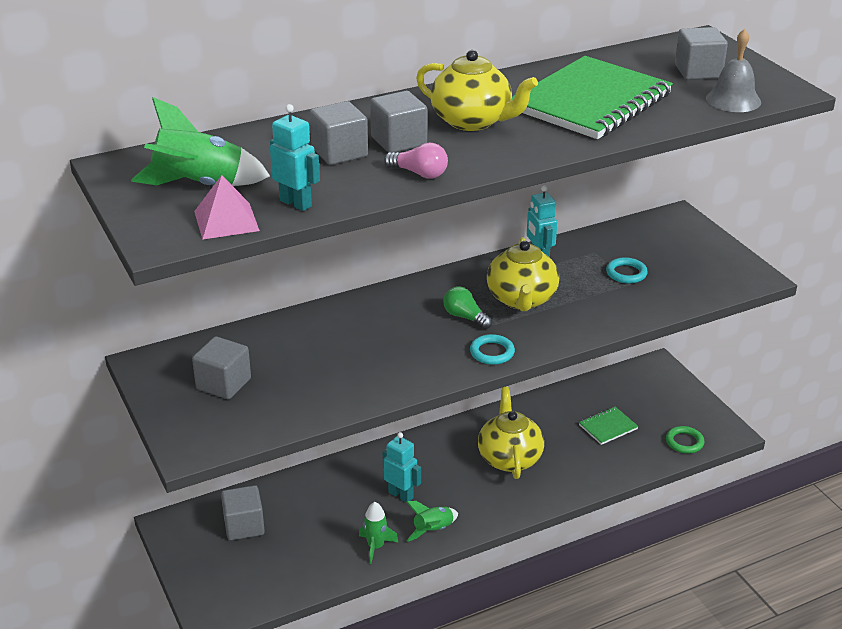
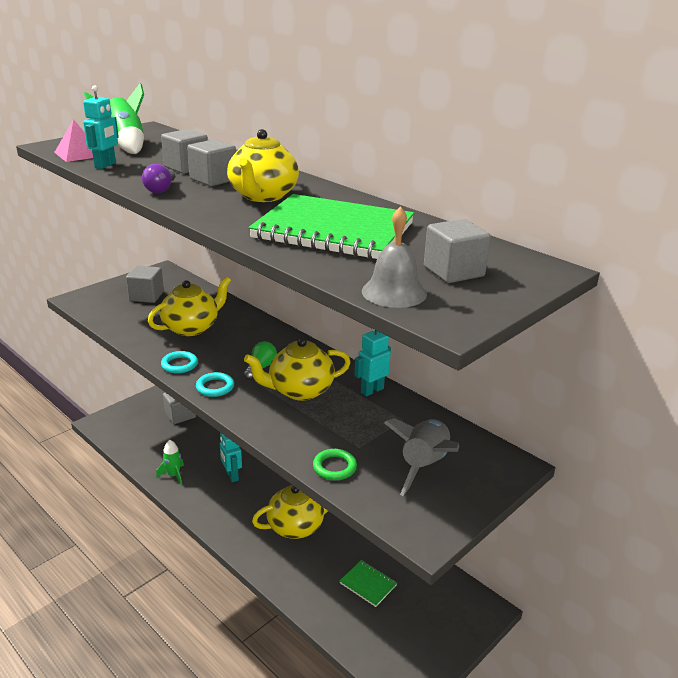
camera: 70 degrees right, 5 degrees down
turquoise robot [383,432,421,503] -> turquoise robot turned 135 degrees clockwise [220,433,242,482]
pink light bulb [384,143,448,179] -> purple light bulb [142,164,175,193]
green rocket [406,501,458,542] -> none
turquoise ring [606,257,648,283] -> turquoise ring moved to [161,351,198,373]
green ring [666,426,705,454] -> green ring moved to [313,449,357,480]
none -> yellow teapot [148,277,231,336]
none -> grey rocket [384,418,459,496]

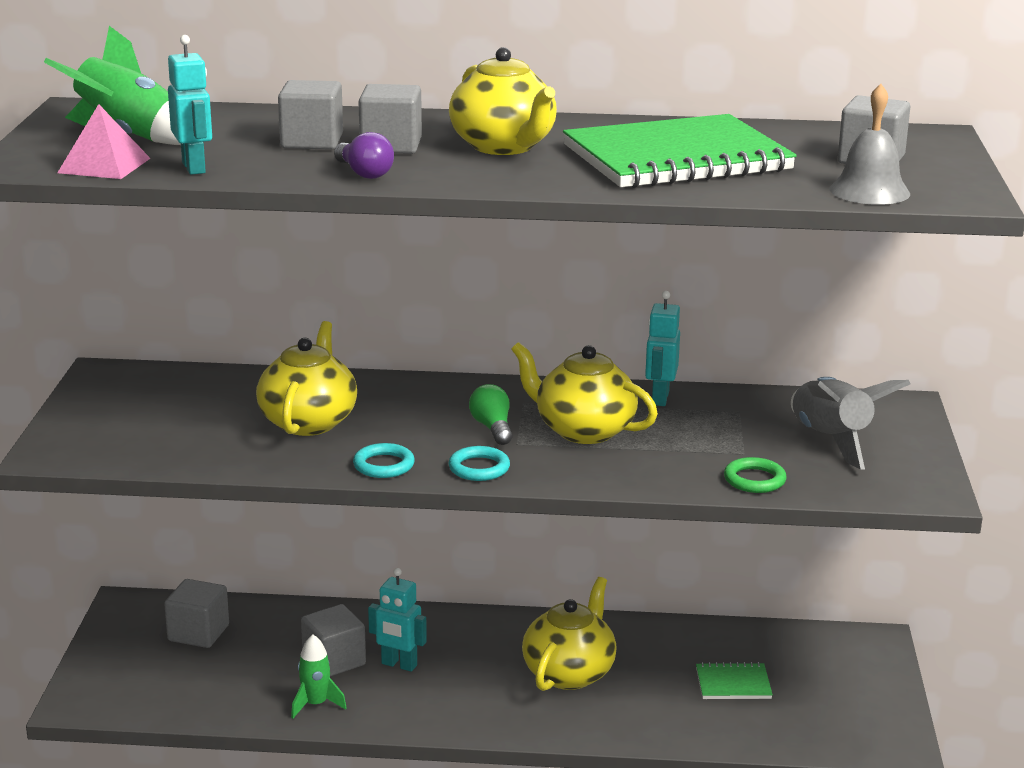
camera: 40 degrees left, 5 degrees down
grey cube [126,265,164,303] -> grey cube moved to [301,604,366,677]
yellow teapot [244,338,351,401] -> yellow teapot turned 90 degrees clockwise [511,342,658,444]

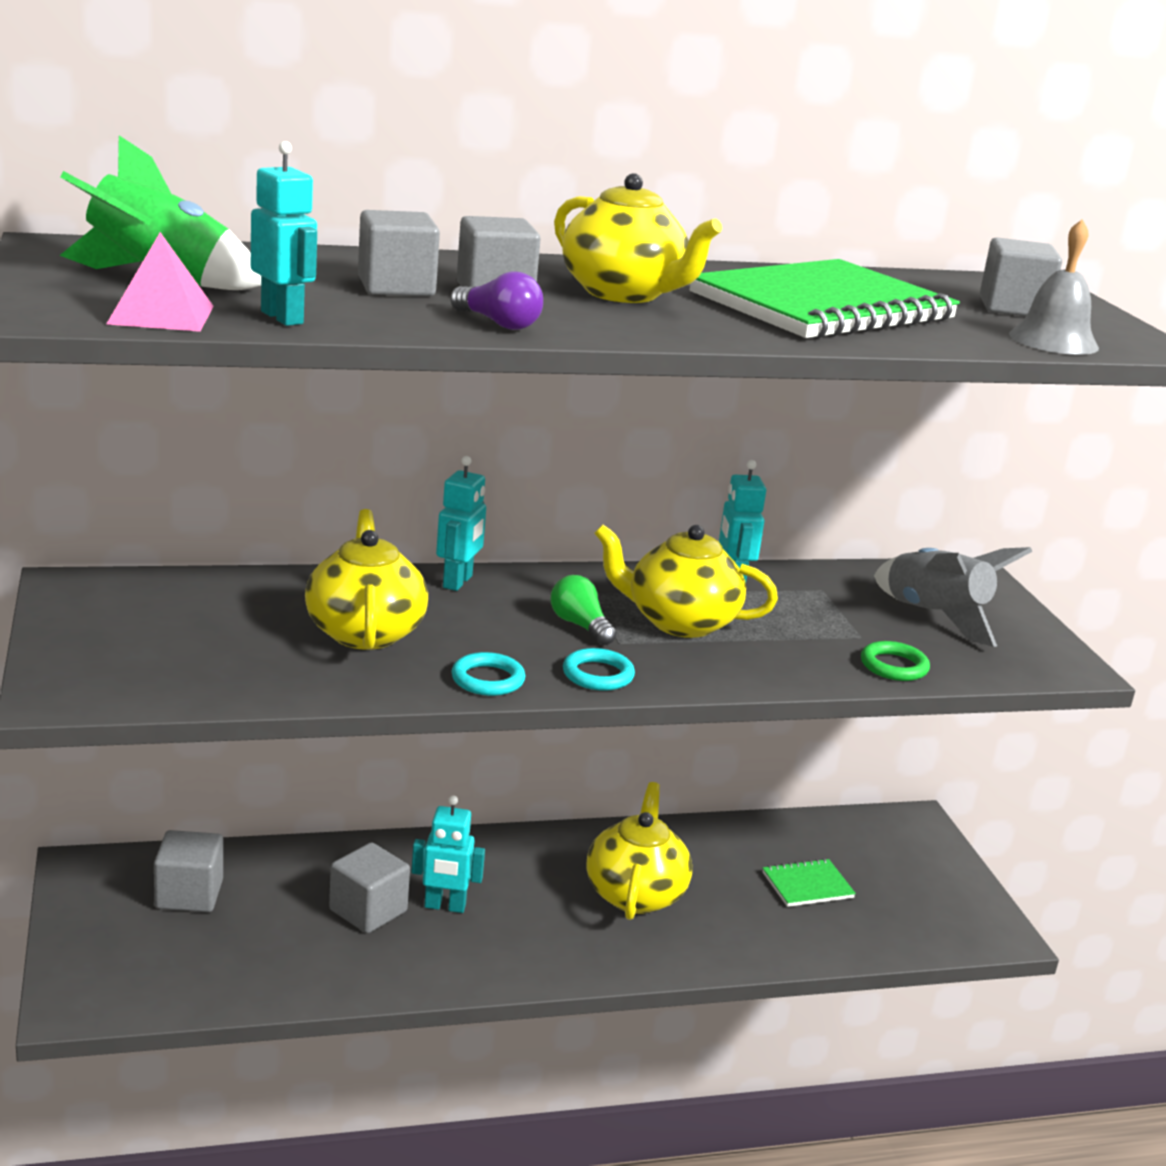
camera: 20 degrees left, 0 degrees up
green rocket [291,634,347,719] -> none
none -> turquoise robot [436,456,486,591]

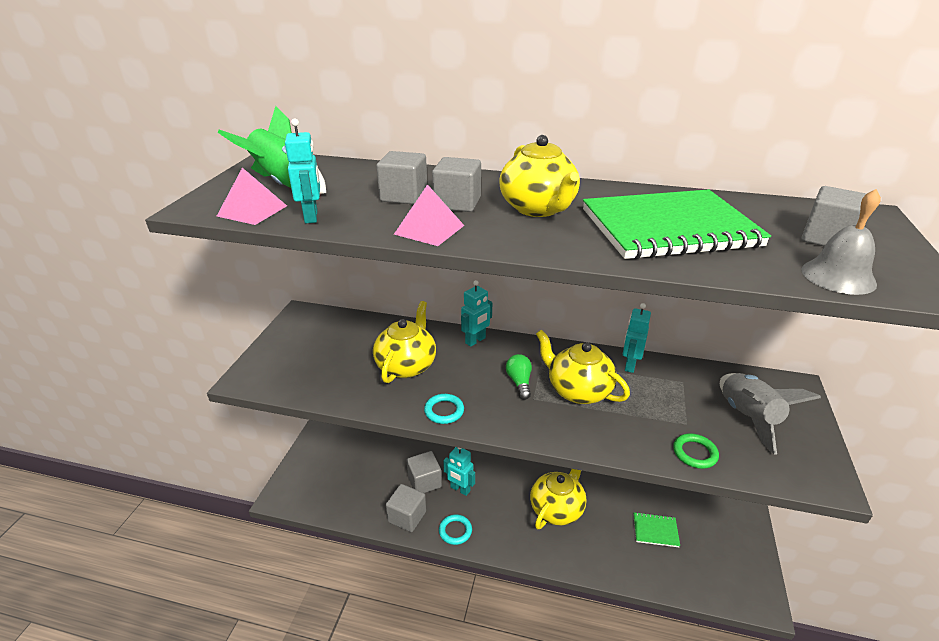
camera: 30 degrees right, 10 degrees up
grey cube [154,830,223,912] -> grey cube moved to [386,484,426,532]
purple light bulb [450,271,543,330] -> pink pyramid [394,184,464,246]
turquoise ring [563,648,635,691] -> turquoise ring moved to [439,514,472,545]

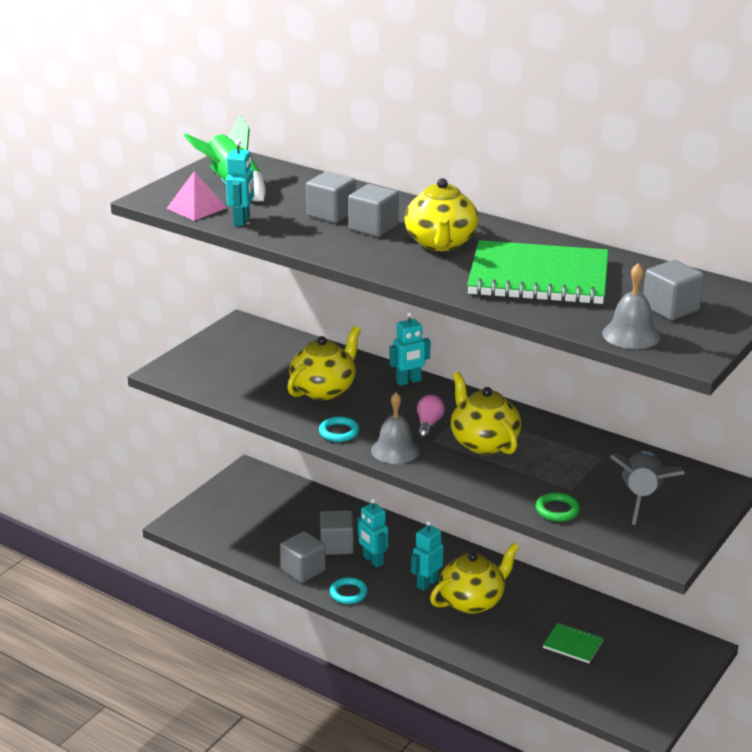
camera: 20 degrees right, 5 degrees down
pink pyramid [394,184,464,246] -> none
green light bulb [506,354,532,400] -> pink light bulb [417,395,445,439]
turquoise robot [623,303,651,373] -> turquoise robot moved to [411,520,444,591]
none -> grey bell [371,392,420,464]

